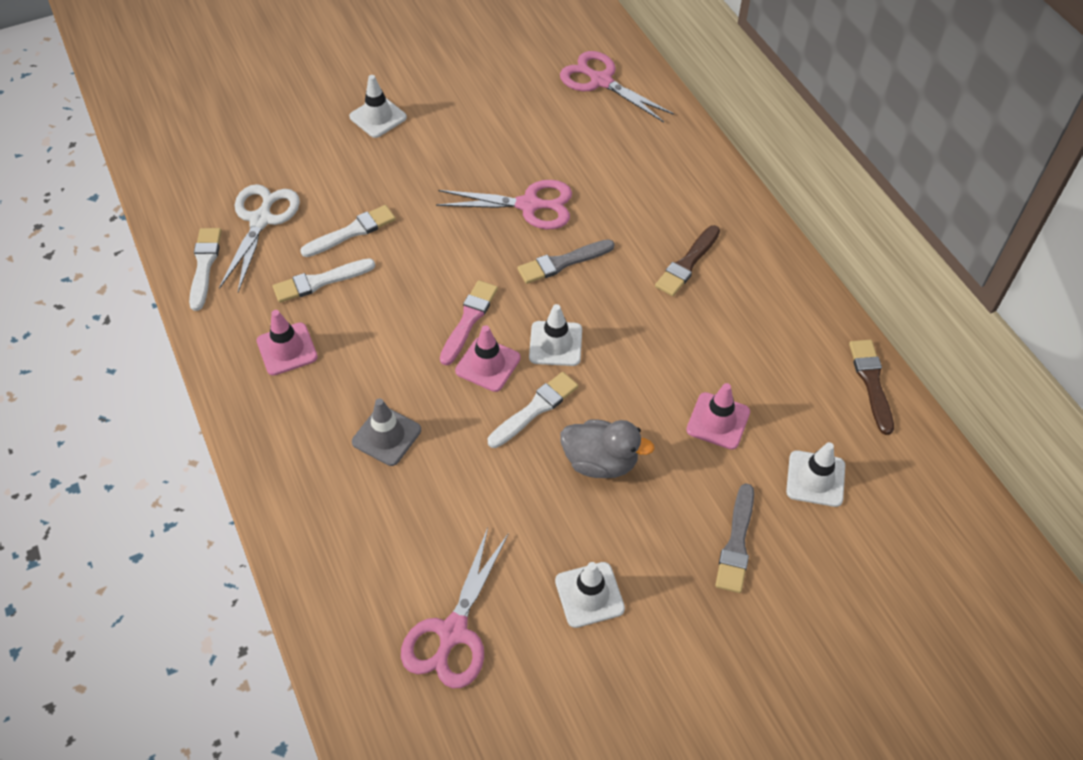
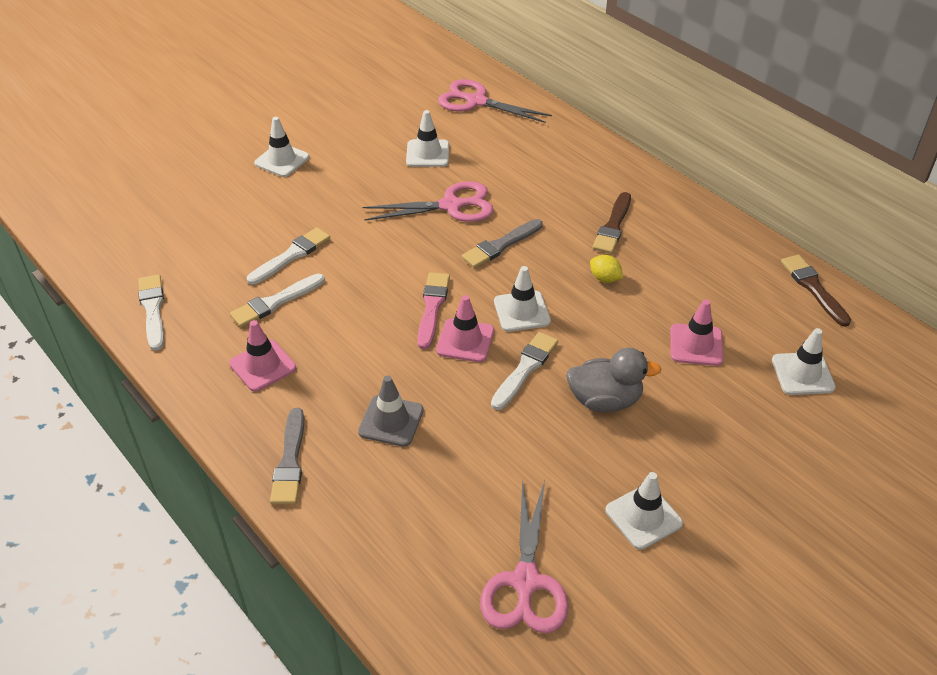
camera: 15 degrees left, 10 degrees down
white scissors [219,184,300,292] -> none
grey brush [715,483,754,593] -> grey brush moved to [270,408,304,504]
none -> white traffic cone [406,110,449,167]
none -> yellow lemon [590,255,623,283]

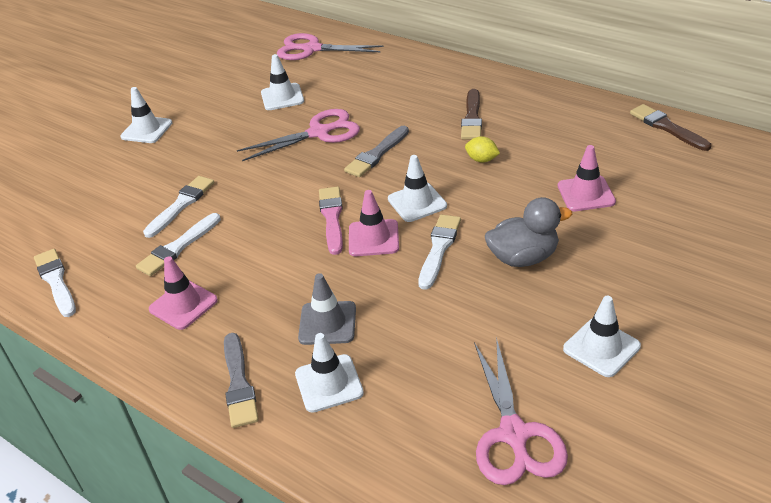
camera: 10 degrees left, 5 degrees down
white traffic cone [772,328,836,395] -> white traffic cone moved to [295,333,364,413]

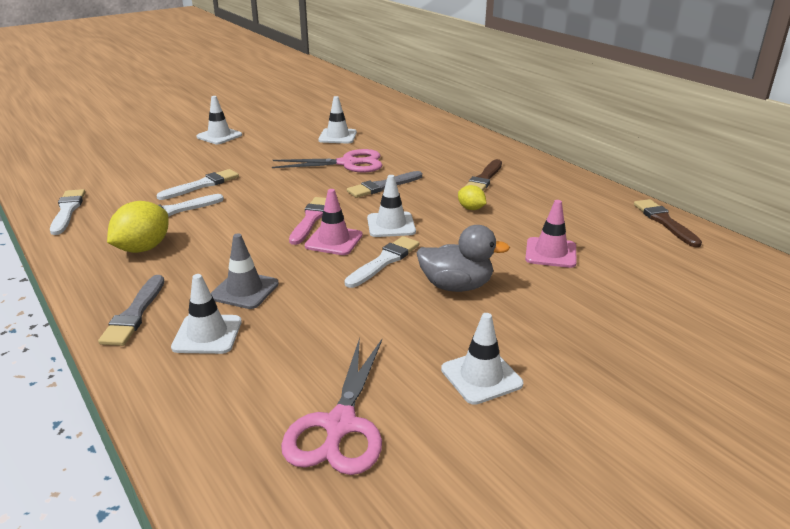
camera: 15 degrees right, 10 degrees down
pink traffic cone [149,256,218,330] -> yellow lemon [107,201,168,253]
pink scissors [277,33,384,60] -> none

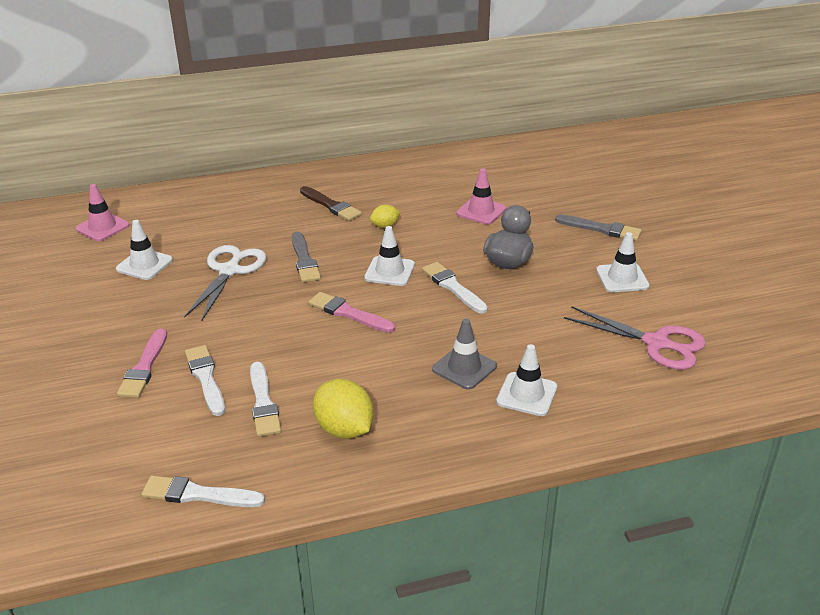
camera: 70 degrees left, 5 degrees up
grey brush [98,275,164,346] -> grey brush moved to [555,214,642,241]
white traffic cone [196,96,242,144] -> none
pink scissors [272,149,382,172] -> white scissors [184,245,266,322]
pink traffic cone [305,189,362,255] -> pink traffic cone moved to [75,184,130,241]
brown brush [634,199,702,247] -> none
none -> pink brush [117,329,167,398]

